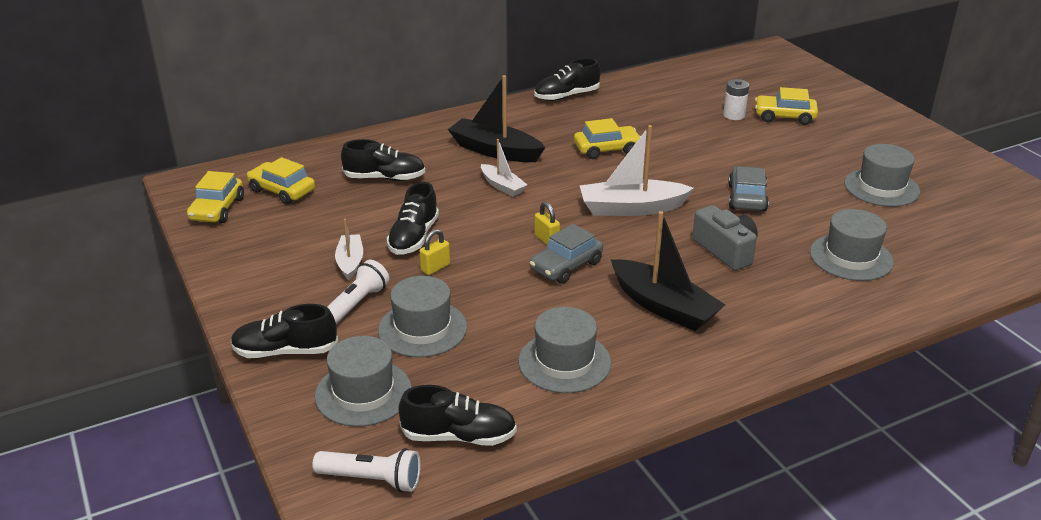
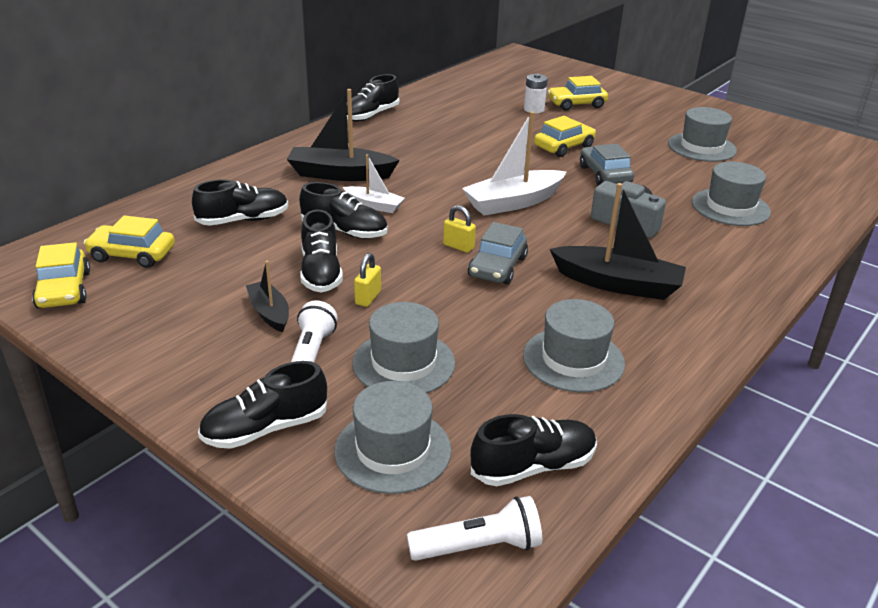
camera: 25 degrees left, 0 degrees up
white boat [335,219,363,280] -> black boat [246,261,289,332]
yellow car [574,118,641,159] -> yellow car moved to [534,116,596,157]
none -> black shoe [299,182,387,239]

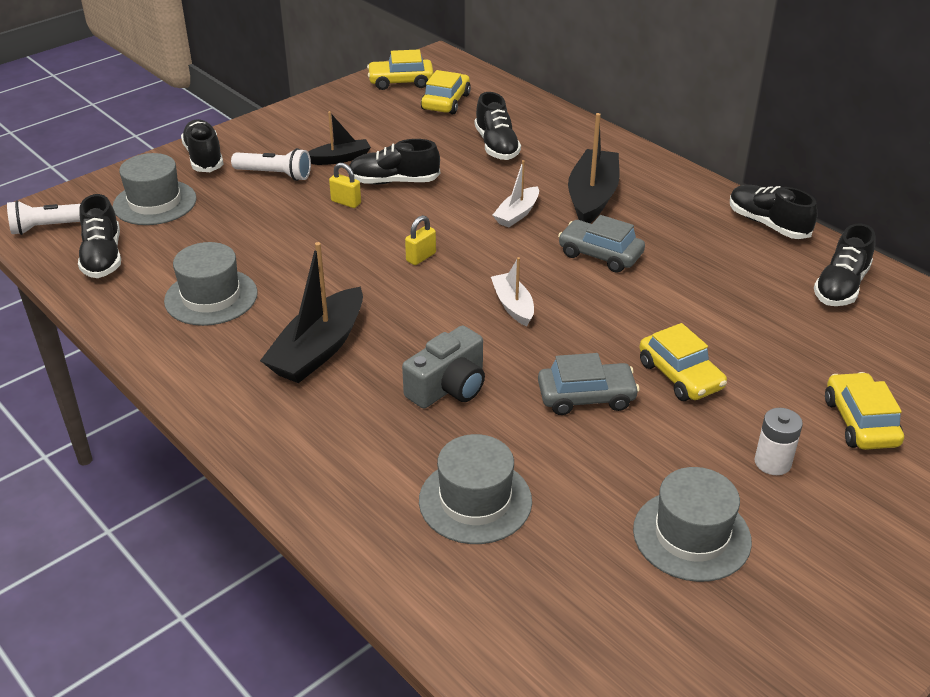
camera: 100 degrees right, 5 degrees up
black shoe [299,182,387,239] -> black shoe moved to [814,223,875,306]
grey hat [352,302,455,393] -> none
white flashlight [407,496,542,561] -> white flashlight turned 75 degrees clockwise [7,200,80,235]
white boat [462,111,567,216] -> white boat [491,257,534,326], size x0.57
grey car [468,222,528,285] -> grey car moved to [558,215,645,273]
white battery [524,74,548,113] -> white battery moved to [754,408,803,475]

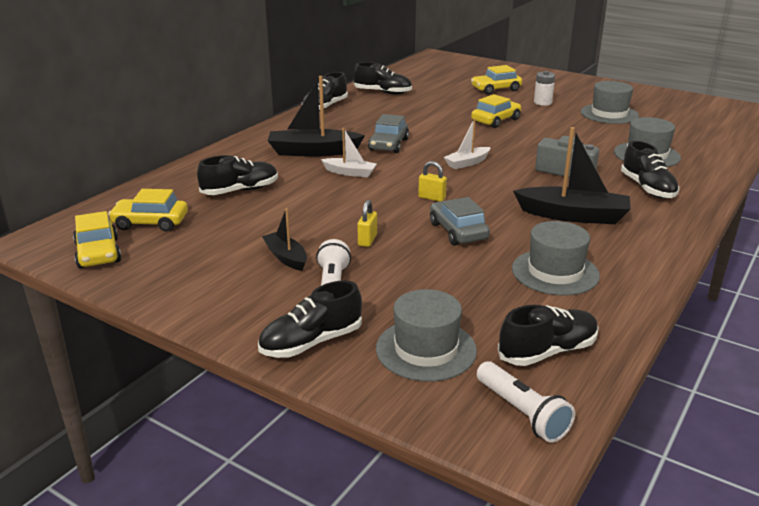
camera: 105 degrees left, 10 degrees down
black shoe [348,139,440,184] -> black shoe moved to [621,141,679,198]
grey car [538,353,640,415] -> grey car moved to [430,197,490,245]

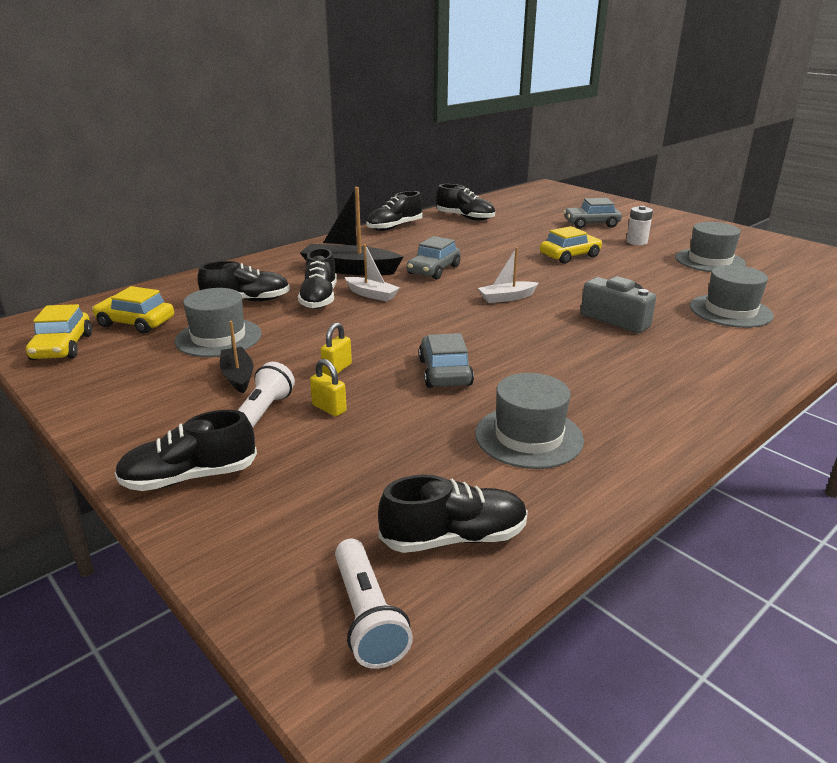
camera: 15 degrees right, 0 degrees up
grey hat [376,289,477,382] -> grey hat moved to [175,288,262,357]
yellow padlock [418,161,447,202] -> yellow padlock moved to [310,359,347,417]
yellow car [471,65,522,95] -> grey car [563,198,622,229]
black boat [513,127,631,224] -> none
black shoe [621,141,679,198] -> black shoe moved to [298,248,337,309]

